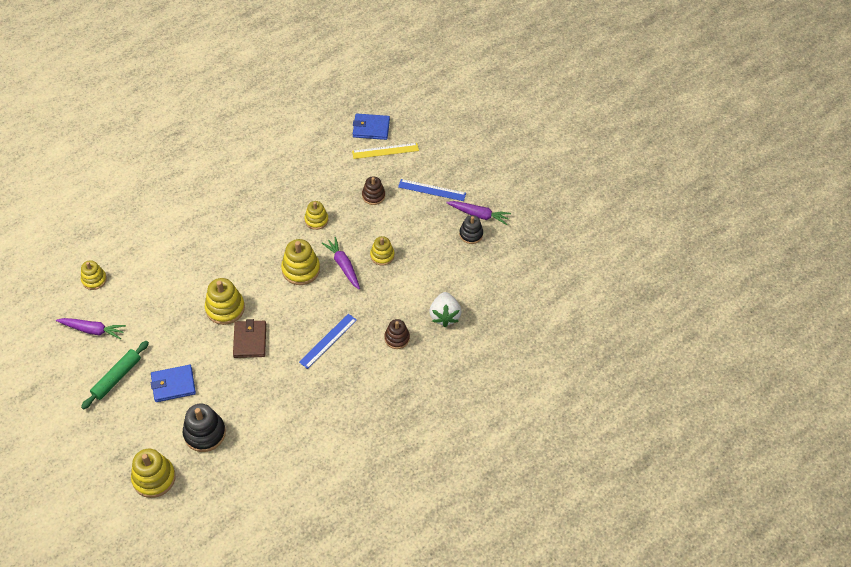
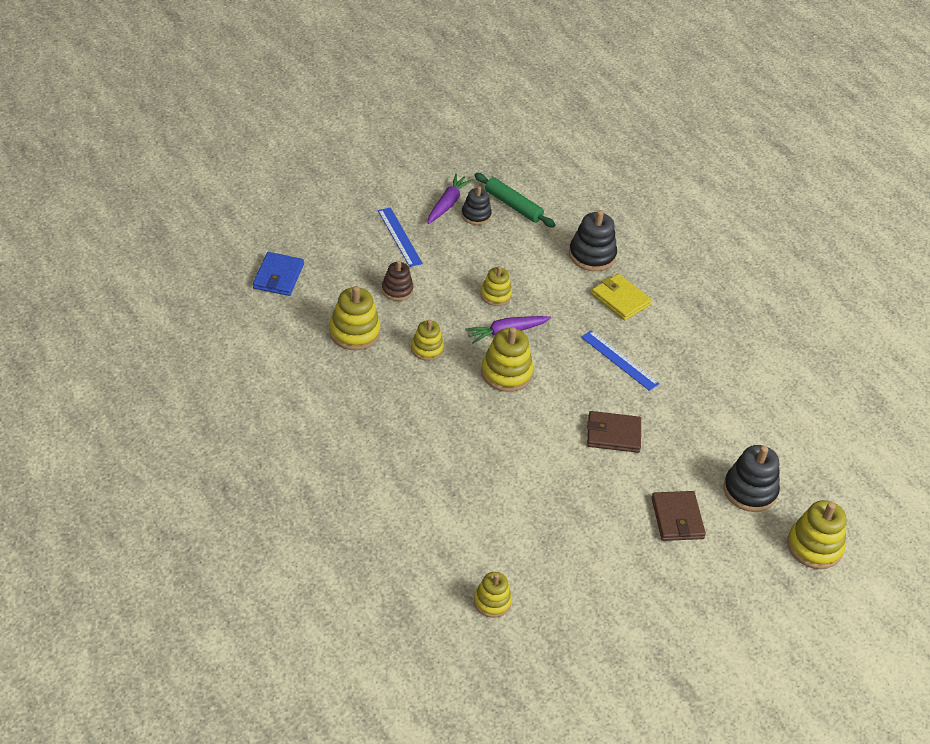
camera: 85 degrees left, 10 degrees down
purple carrot [56,318,126,340] -> none
green rolling pin [81,341,149,410] -> green rolling pin moved to [474,173,555,228]
blue wallet [151,365,196,402] -> brown wallet [651,491,706,541]
yellow stacking toy [205,278,245,325] -> yellow stacking toy moved to [329,286,381,350]
yellow ruler [352,143,419,159] -> none
brown stacking toy [384,319,410,349] -> yellow wallet [591,274,652,320]
blue ruler [398,179,466,201] -> blue ruler turned 45 degrees counterclockwise [378,207,423,267]
white strawberry [429,292,461,327] -> black stacking toy [569,210,617,271]

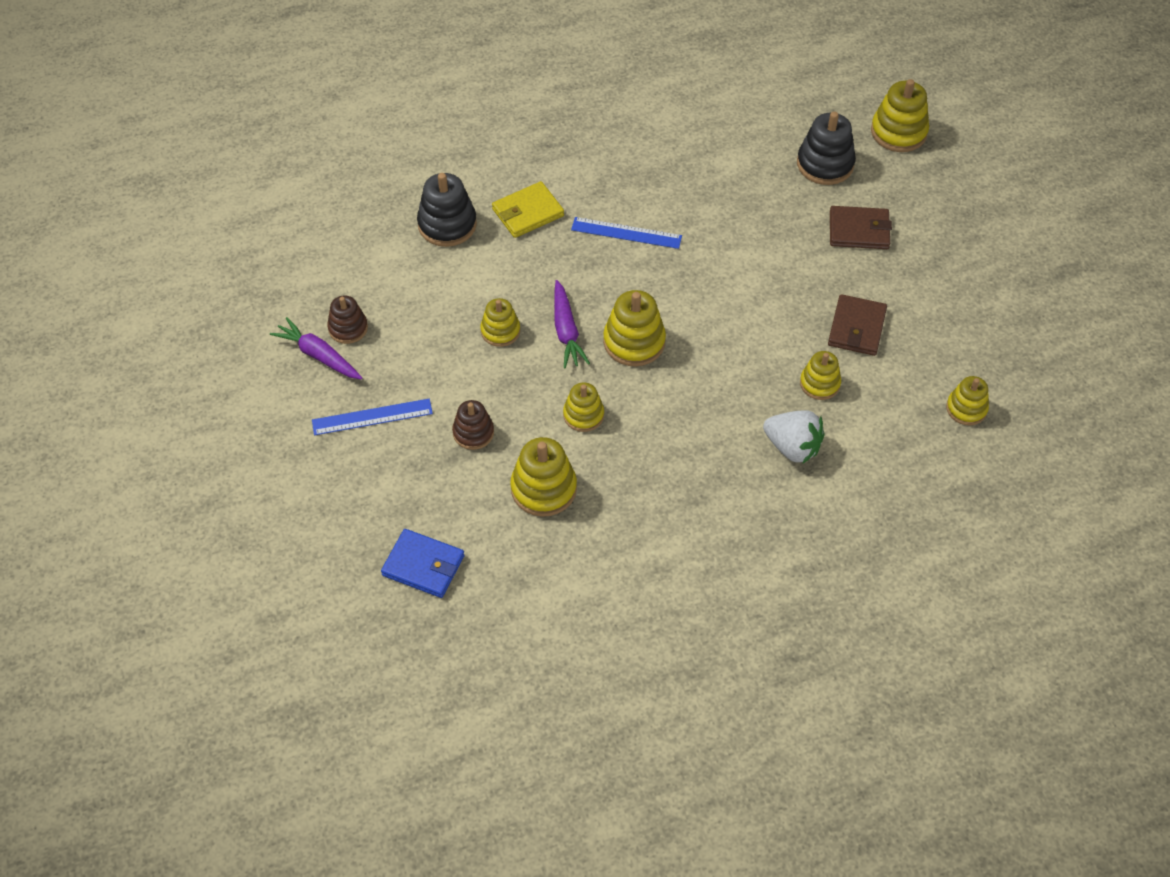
camera: 75 degrees left, 10 degrees up
black stacking toy [461,186,492,225] -> brown stacking toy [327,296,368,344]
green rolling pin [474,173,555,228] -> none
blue ruler [581,330,660,391] -> blue ruler turned 45 degrees clockwise [571,217,682,249]
brown wallet [587,411,641,453] -> brown wallet moved to [828,294,887,356]
none -> white strawberry [763,410,825,464]
none -> yellow stacking toy [800,351,841,400]

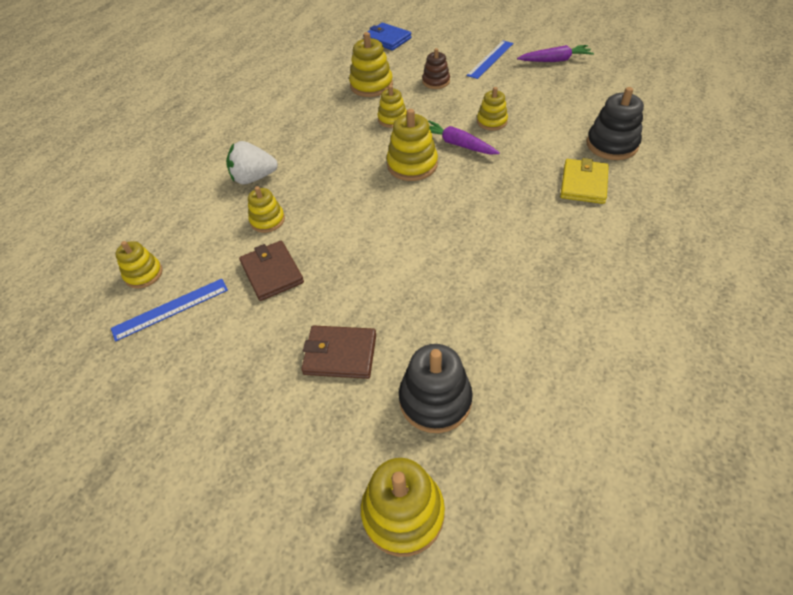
camera: 140 degrees right, 5 degrees down
brown stacking toy [327,296,368,344] -> none
blue wallet [381,529,465,598] -> blue wallet turned 60 degrees clockwise [363,23,412,51]
blue ruler [571,217,682,249] -> blue ruler moved to [111,279,228,341]
brown wallet [830,206,892,249] -> brown wallet turned 45 degrees clockwise [301,325,376,379]

